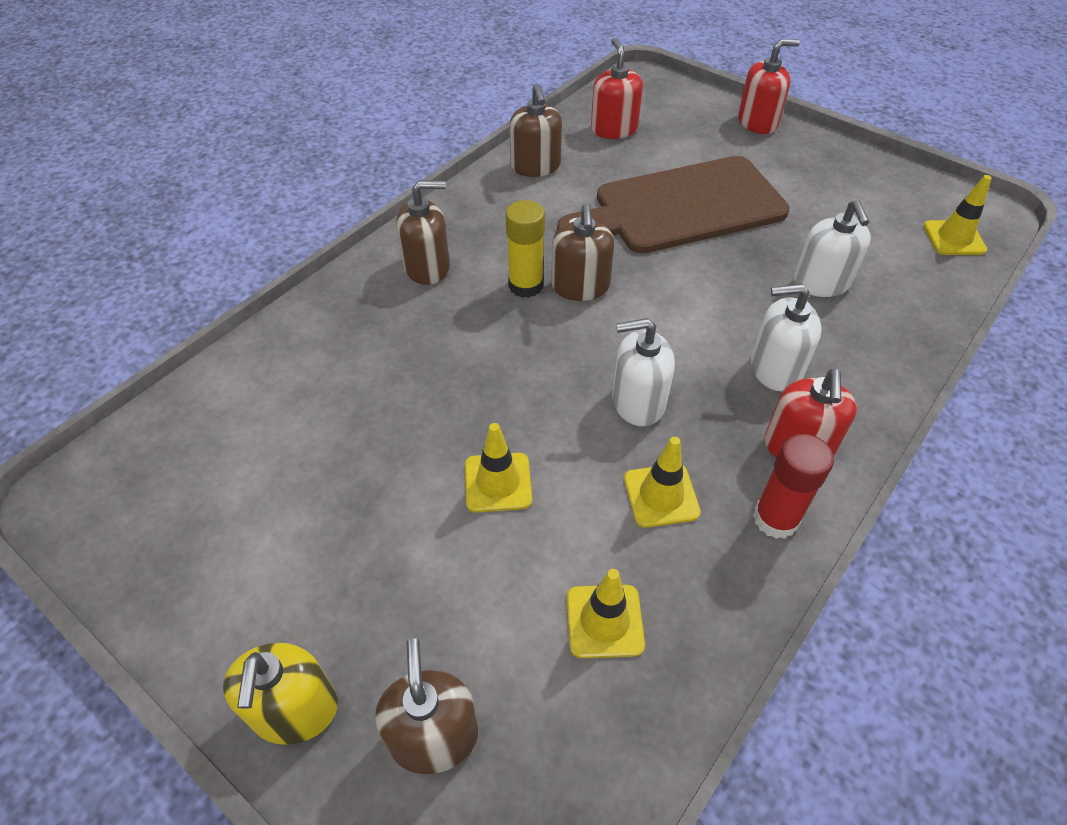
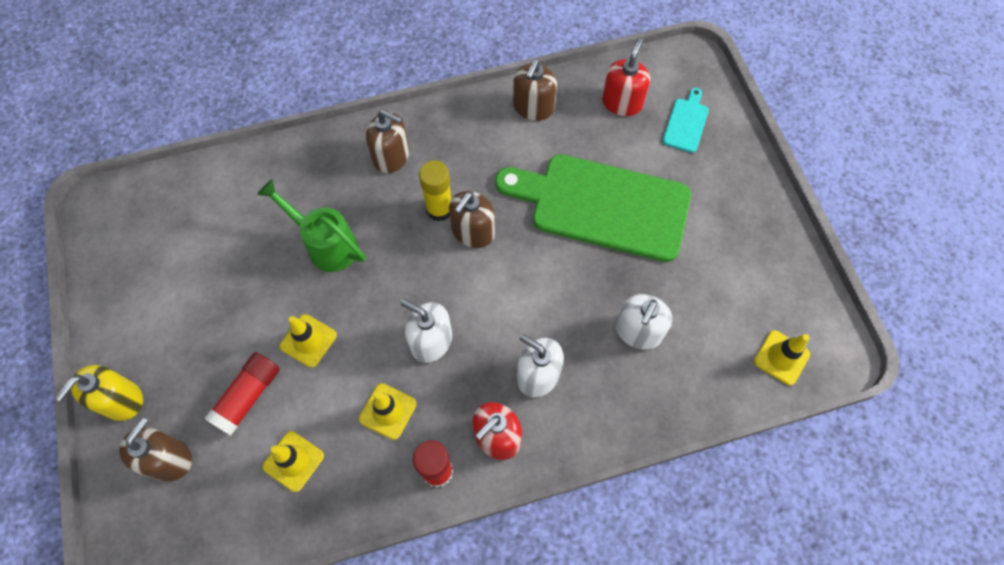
camera: 35 degrees right, 15 degrees up
brown cutting board [557,156,789,253] -> green cutting board [495,154,691,262]
red soap dispenser [738,39,800,134] -> none
none -> red glue stick [204,352,280,436]
none -> green watering can [257,179,366,272]
none -> turquoise cutting board [663,88,709,153]

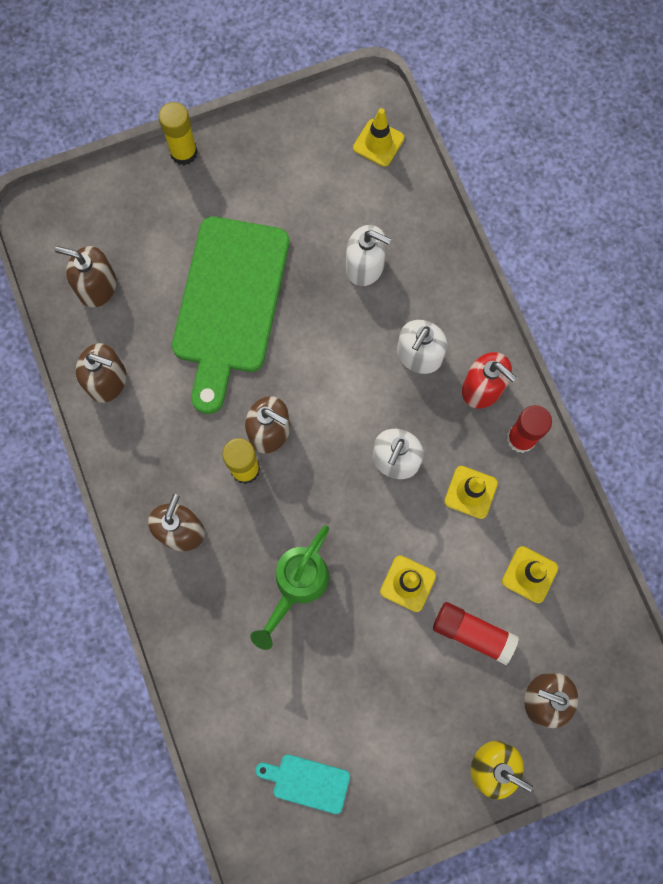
camera: 95 degrees left, 10 degrees up
red soap dispenser [602,38,650,116] -> brown soap dispenser [55,246,116,307]
turquoise cutting board [663,88,709,153] -> turquoise cutting board moved to [255,754,350,814]
none -> yellow glue stick [158,102,198,165]

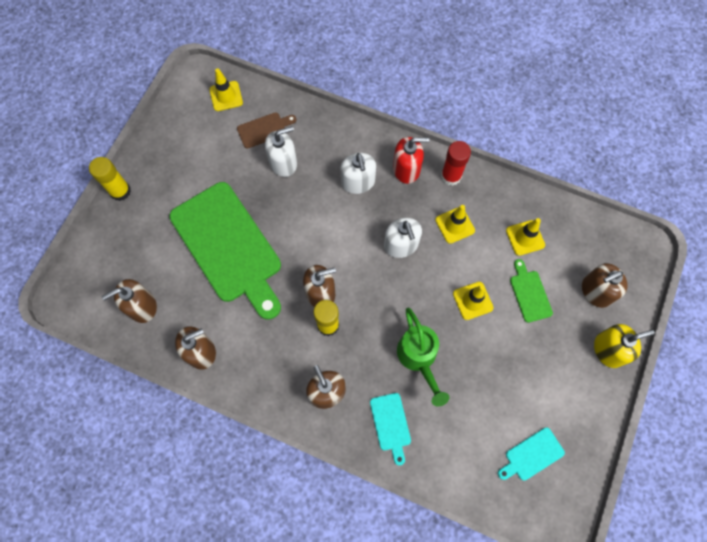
camera: 45 degrees left, 5 degrees down
red glue stick [433,602,519,665] -> green cutting board [510,259,553,323]
none -> brown cutting board [237,112,296,149]
none -> turquoise cutting board [370,393,411,465]

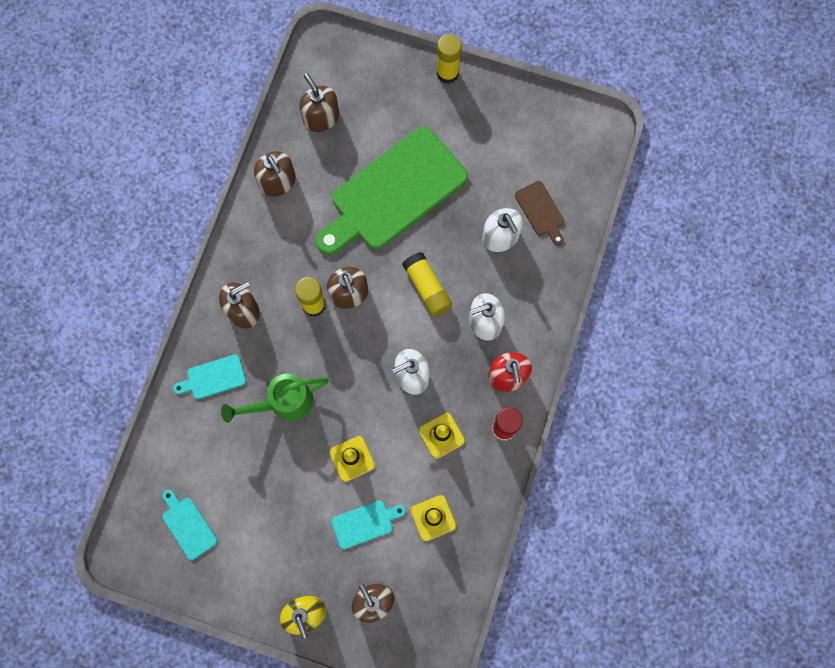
camera: 85 degrees right, 5 degrees up
yellow traffic cone [209,68,243,111] -> none
green cutting board [510,259,553,323] -> turquoise cutting board [331,500,406,549]
none -> yellow glue stick [402,252,452,316]

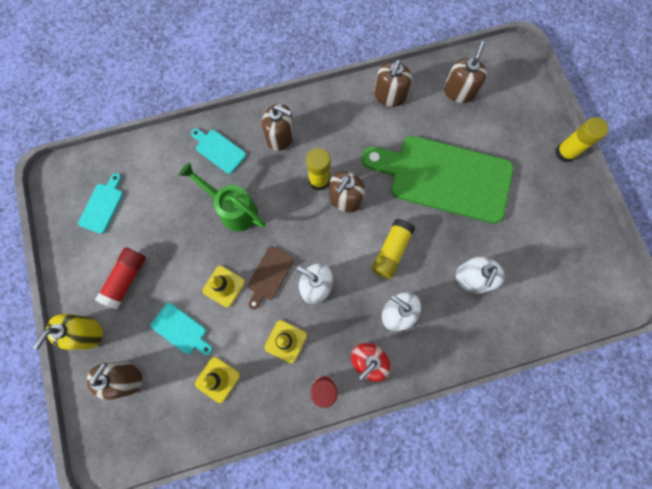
camera: 55 degrees right, 0 degrees up
brown cutting board [515,181,564,245] -> brown cutting board moved to [248,246,294,310]
none -> red glue stick [95,247,146,309]

